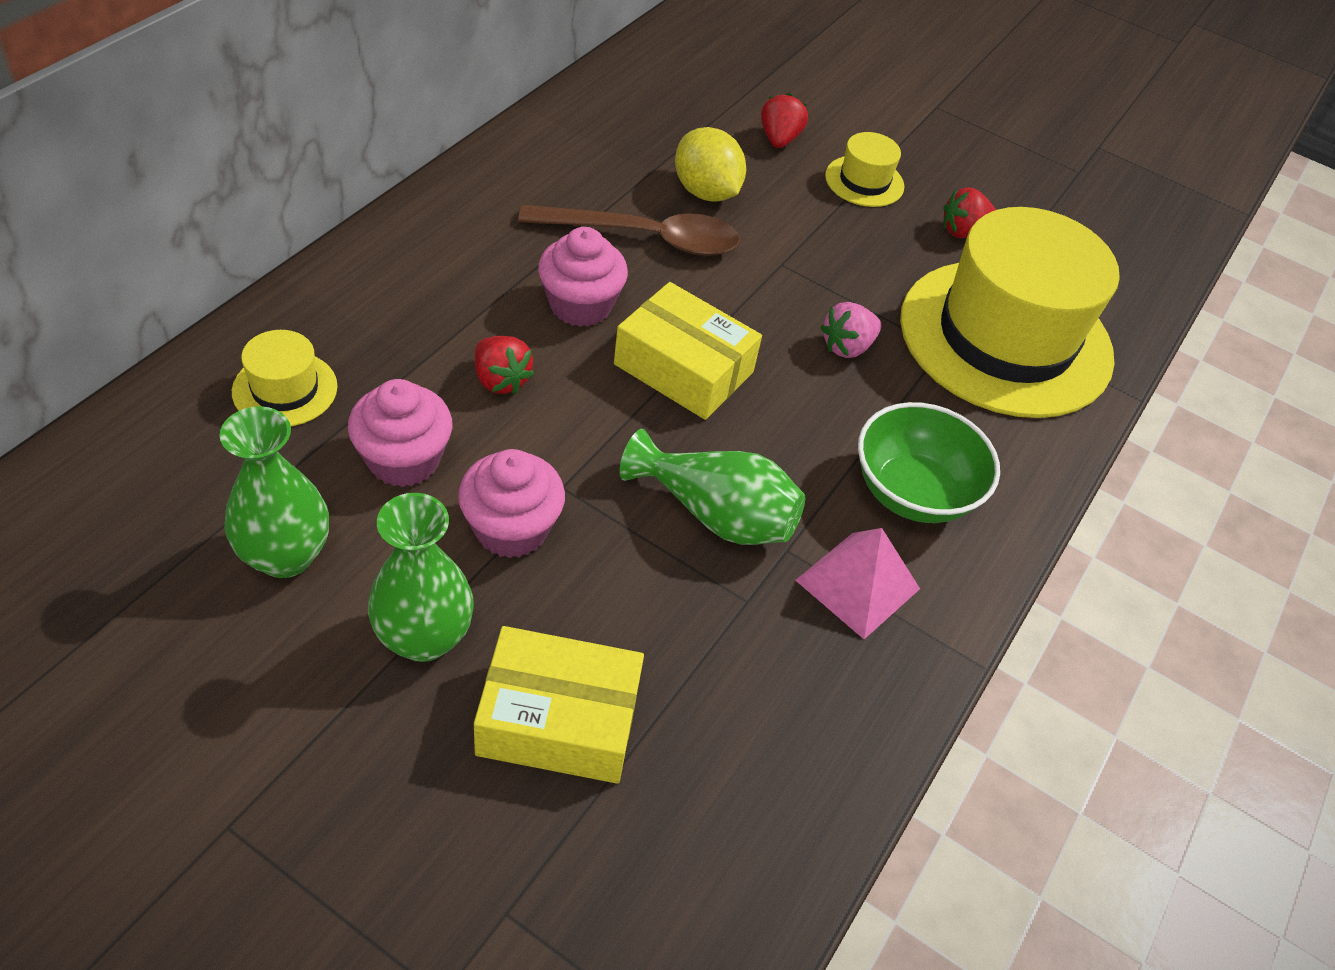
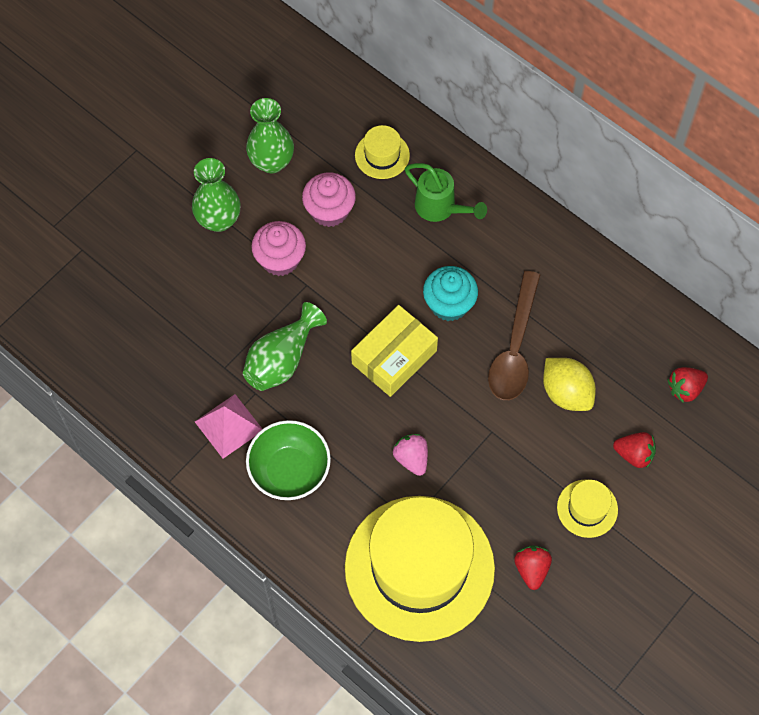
camera: 105 degrees right, 15 degrees up
yellow box [474,626,644,784] -> none
red strawberry [475,336,534,394] -> red strawberry moved to [668,367,708,403]
pink cupcake [538,227,628,327] -> turquoise cupcake [423,266,478,321]
yellow lemon [675,127,746,202] -> yellow lemon turned 75 degrees clockwise [543,358,596,411]
none -> green watering can [405,163,487,222]

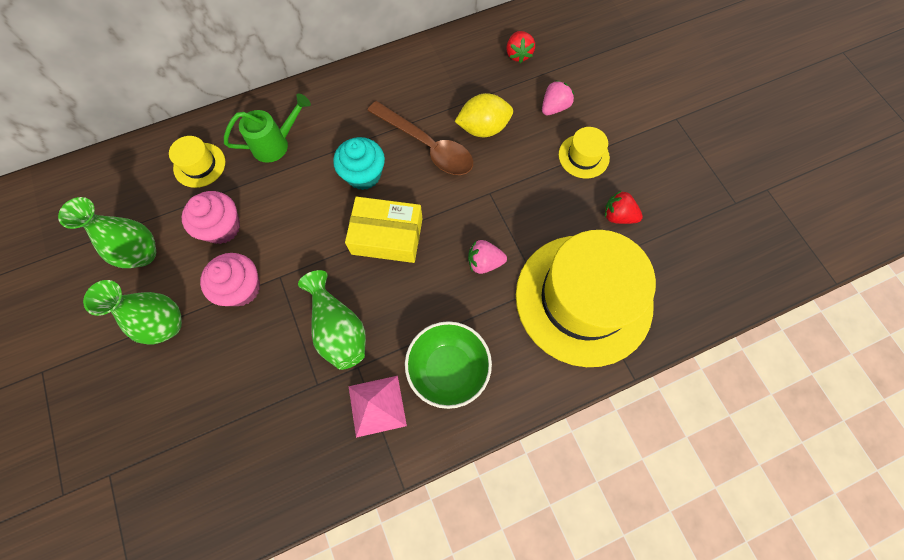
camera: 65 degrees left, 5 degrees up
yellow box [351,305,438,397] -> yellow box turned 60 degrees counterclockwise [345,197,423,263]
red strawberry [613,432,656,468] -> pink strawberry [542,80,574,115]

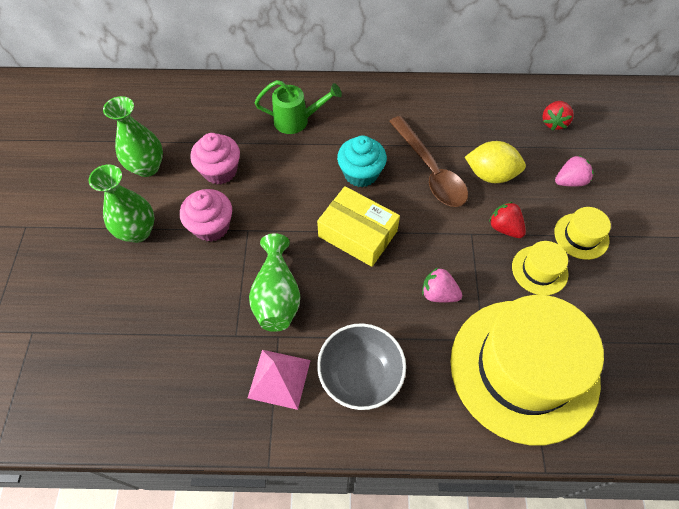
camera: 25 degrees right, 10 degrees down
yellow hat [169,136,225,188] -> yellow hat moved to [512,241,568,295]
green bowl [405,321,492,409] -> grey bowl [317,323,406,410]
red strawberry [605,190,643,224] -> red strawberry moved to [489,202,526,238]

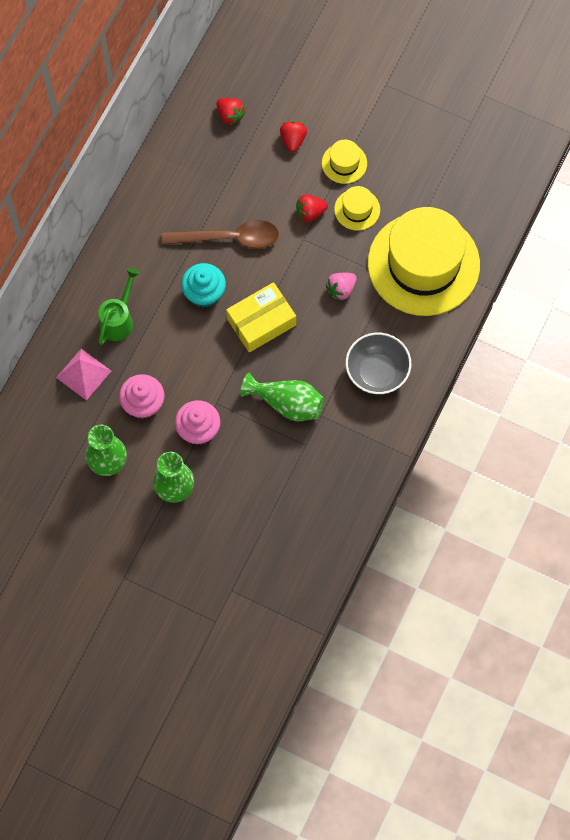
camera: 65 degrees left, 10 degrees up
pink pyramid [248,350,311,410] -> pink pyramid moved to [56,349,111,401]
yellow lemon [465,141,526,183] -> none
pink strawberry [555,155,594,187] -> red strawberry [280,120,307,153]

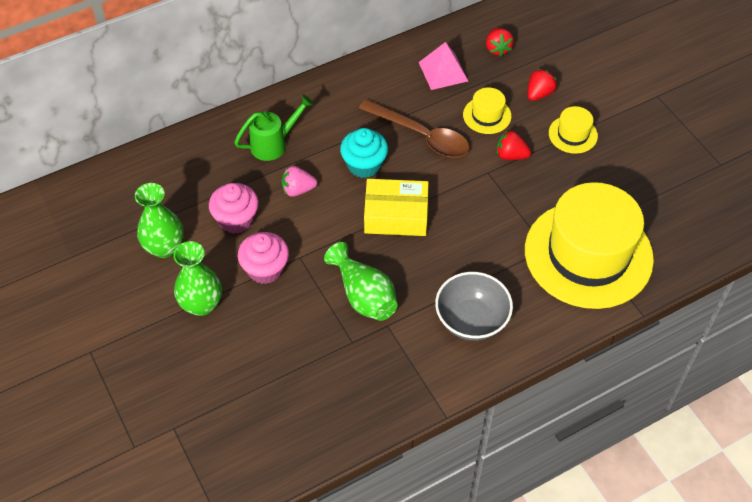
camera: 35 degrees right, 15 degrees down
pink pyramid [56,349,111,401] -> pink pyramid moved to [419,42,468,90]
pink strawberry [326,273,357,301] -> pink strawberry moved to [281,166,317,197]
yellow hat [334,186,380,231] -> yellow hat moved to [463,87,512,134]

